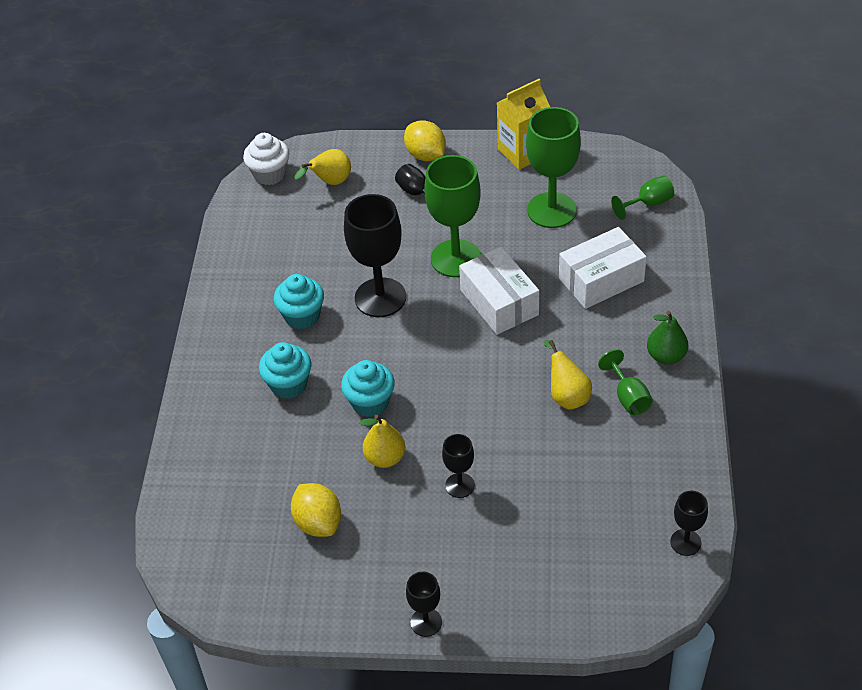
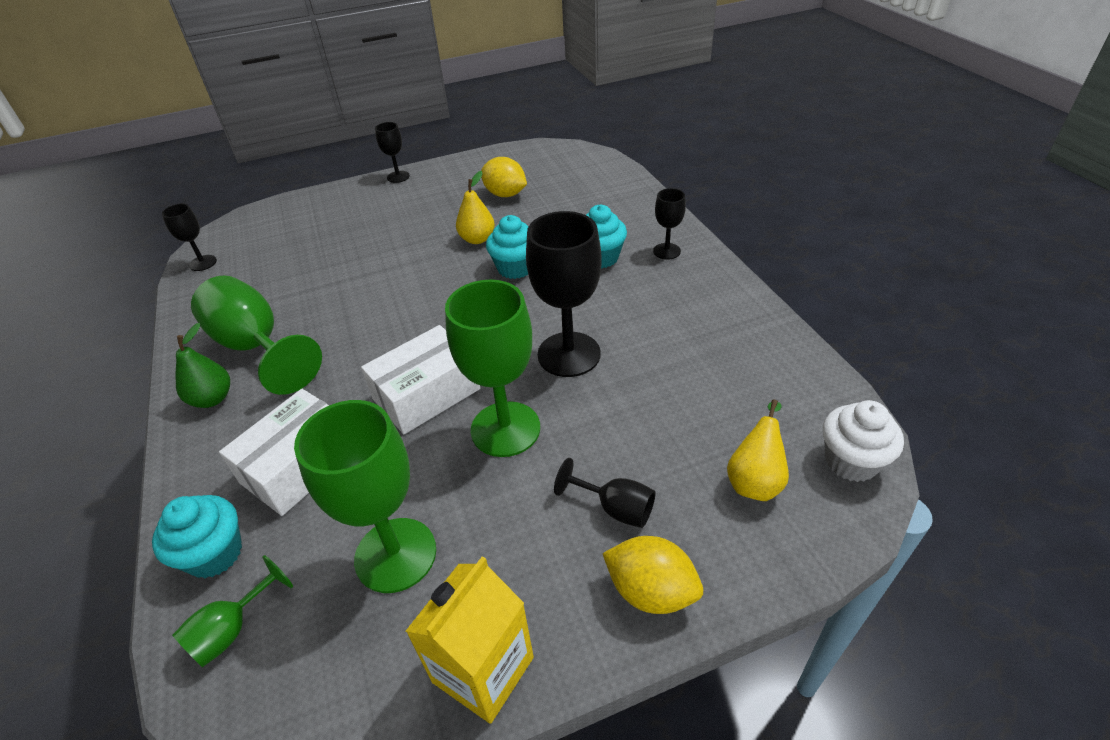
camera: 155 degrees right, 5 degrees down
turquoise cupcake [274,274,324,329] -> turquoise cupcake moved to [152,495,242,578]
black goblet [442,434,475,498] -> black goblet moved to [653,188,686,260]
white box [459,247,539,335] -> white box turned 75 degrees counterclockwise [361,325,481,434]
yellow pear [544,340,592,410] -> none
green goblet [598,349,653,415] -> green goblet [191,275,322,395], size x1.97

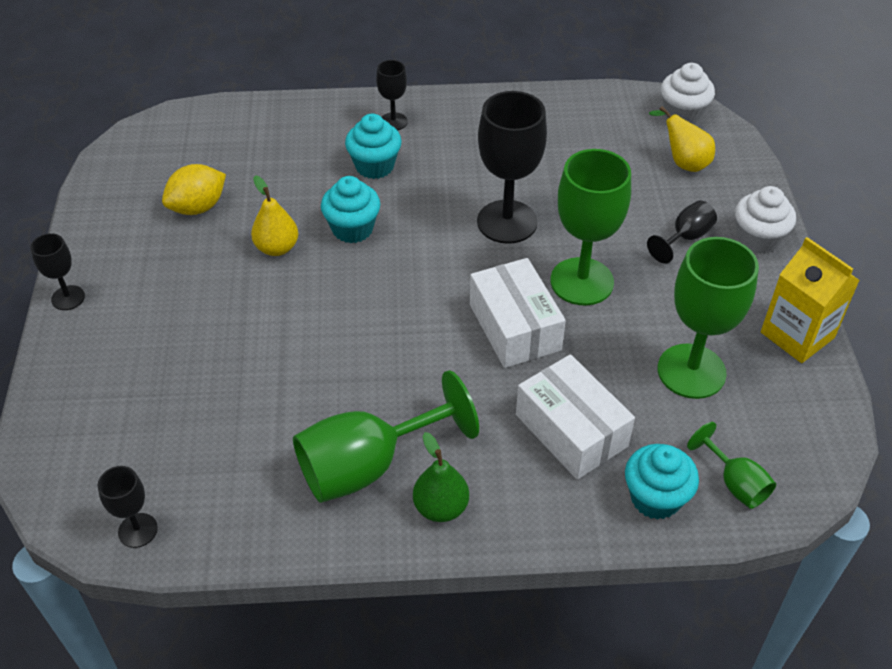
camera: 75 degrees left, 5 degrees up
yellow lemon [602,536,703,614] -> white cupcake [735,186,796,254]

